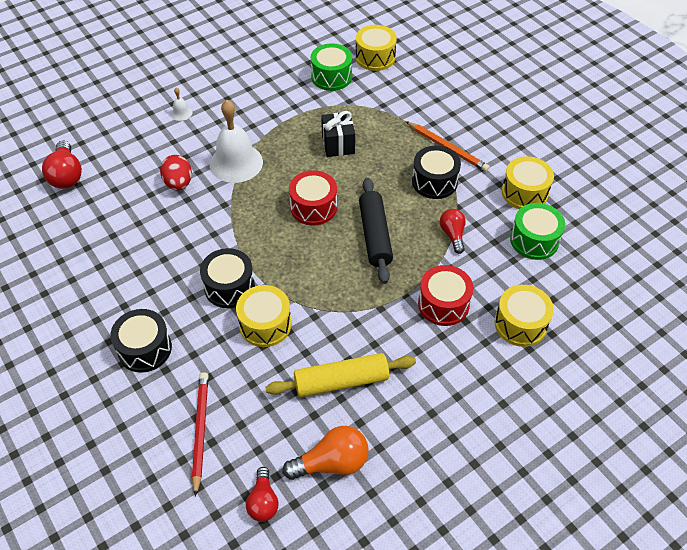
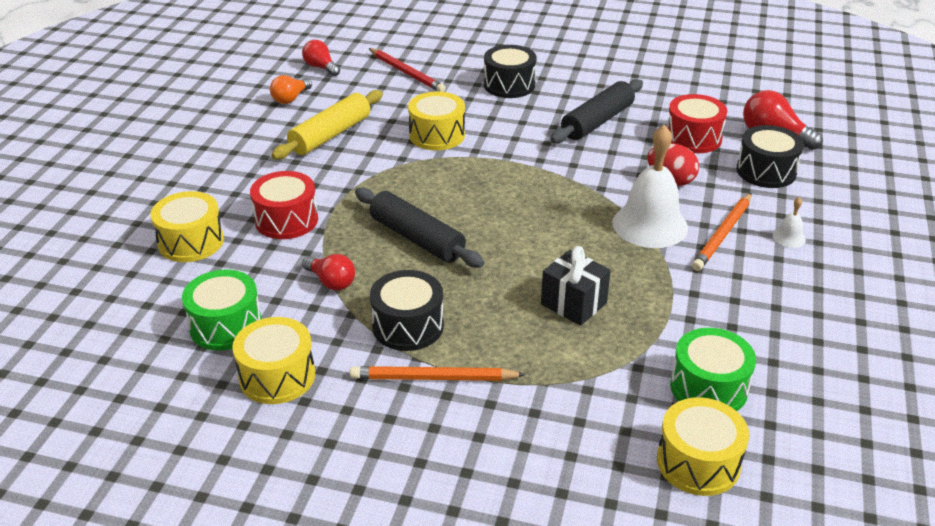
camera: 140 degrees right, 15 degrees down
black drum [200,248,255,308] -> black drum moved to [736,125,804,188]
orange light bulb [283,426,369,480] -> orange light bulb [270,75,312,104], size x0.66
red drum [289,170,337,225] -> red drum moved to [667,94,727,153]
none -> black rolling pin [550,79,643,143]
none -> orange pencil [692,193,752,271]

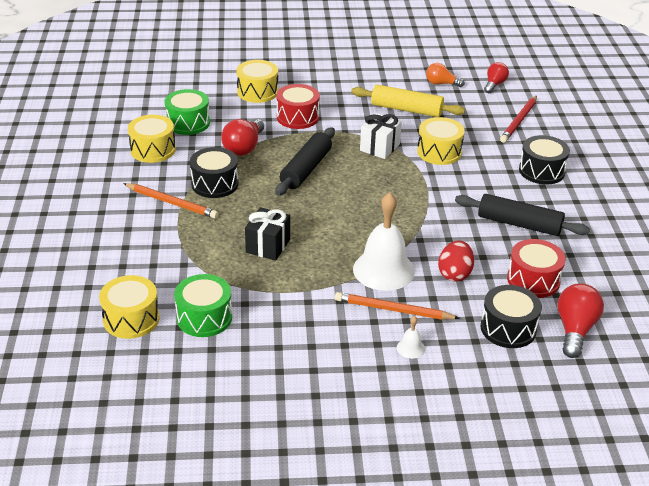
camera: 70 degrees right, 0 degrees up
red light bulb [302,254,355,291] -> red light bulb [221,119,264,156], size x1.52
orange pencil [350,366,526,381] -> orange pencil turned 135 degrees clockwise [123,183,219,219]
none -> white gift [360,113,402,159]

